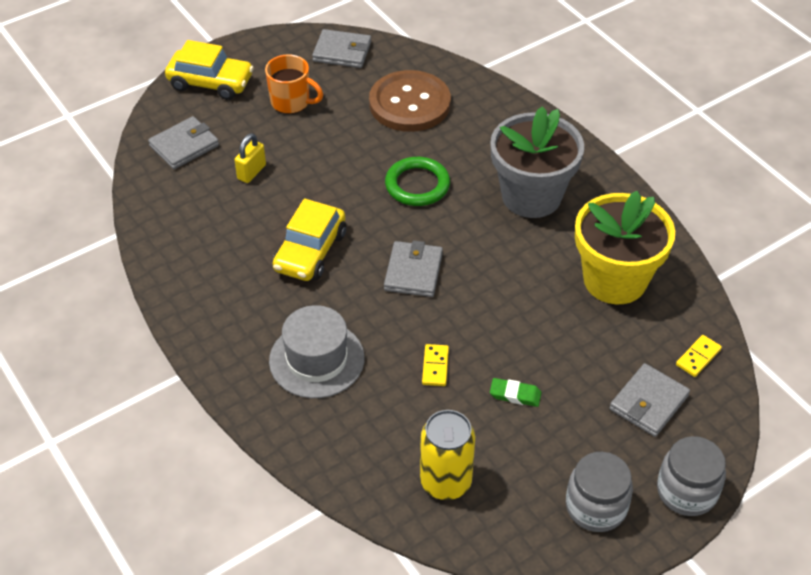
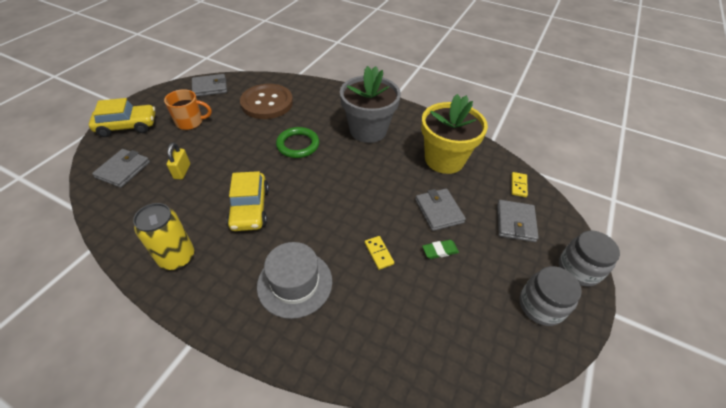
camera: 30 degrees left, 0 degrees up
grey wallet [384,240,443,297] -> grey wallet moved to [415,188,466,231]
yellow can [420,410,475,500] -> yellow can moved to [133,203,194,270]

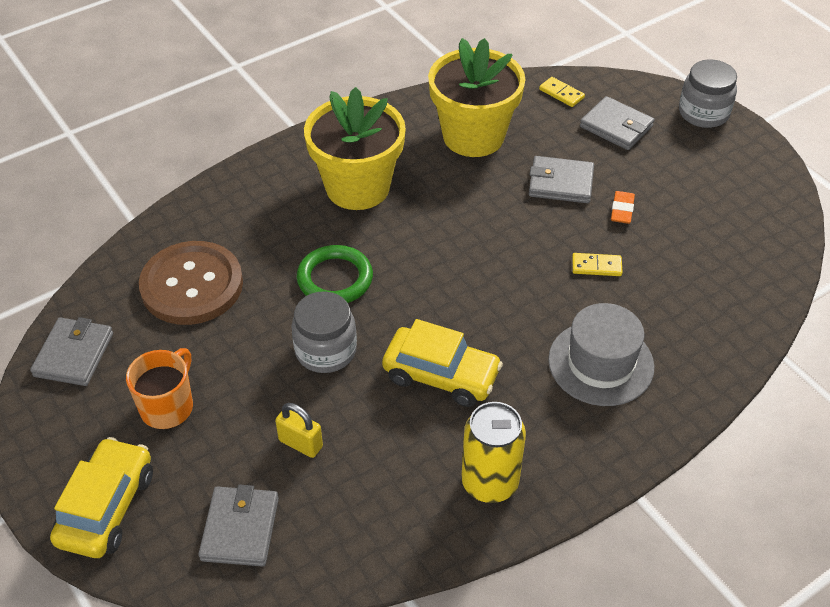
camera: 60 degrees left, 0 degrees up
grey wallet [92,149,150,188] -> grey wallet turned 45 degrees clockwise [198,484,279,567]
grey flower pot [340,66,401,143] -> yellow flower pot [304,87,406,210]
green eraser [422,240,459,259] -> orange eraser [611,191,635,224]
grey jar [520,266,582,326] -> grey jar moved to [292,291,357,373]

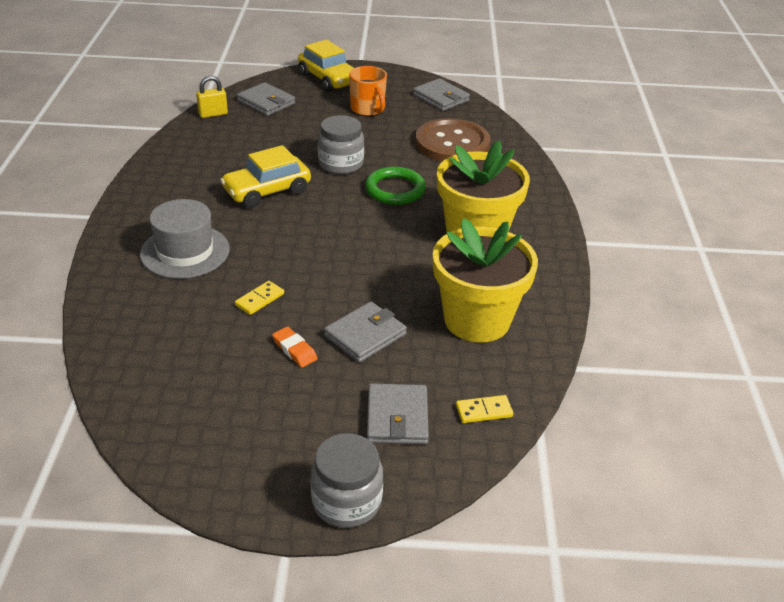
camera: 125 degrees right, 10 degrees down
yellow padlock [275,403,323,458] -> yellow padlock moved to [196,76,228,118]
yellow can [461,402,526,503] -> none
grey wallet [580,96,654,150] -> grey wallet turned 75 degrees counterclockwise [367,383,429,444]

